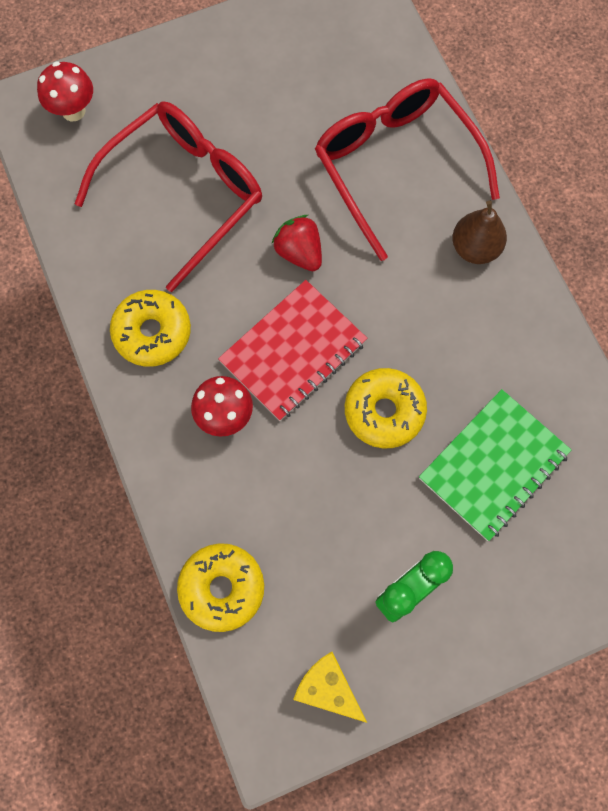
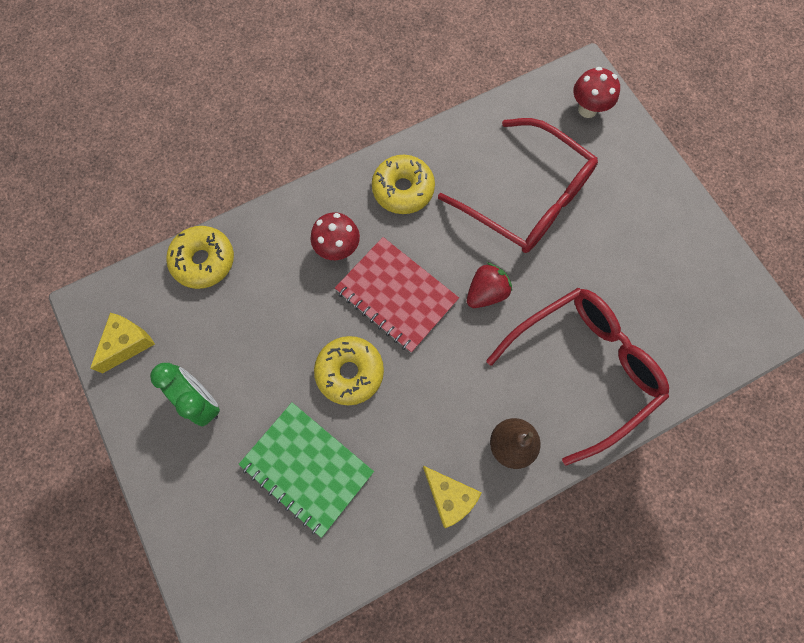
camera: 85 degrees right, 0 degrees up
none -> yellow cheese [423,466,482,528]

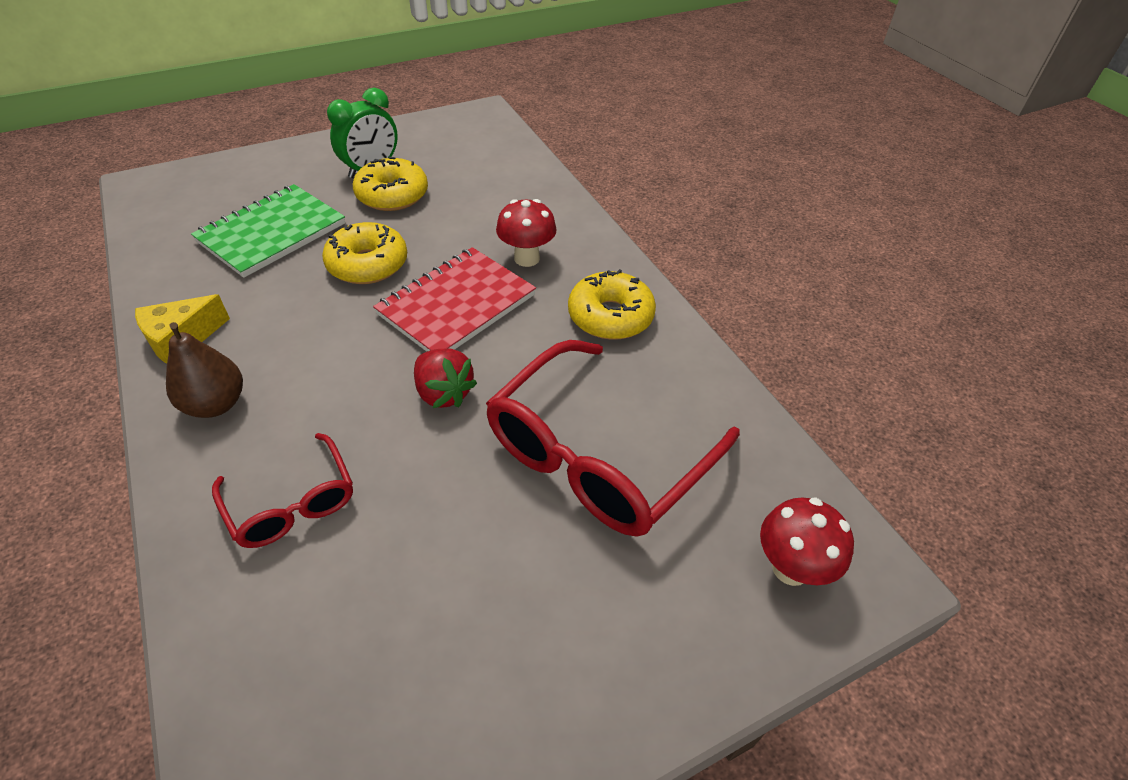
camera: 90 degrees right, 25 degrees down
yellow cheese [90,313,155,373] -> none
yellow donut [166,226,234,289] -> yellow donut moved to [353,157,428,211]
red glasses [486,288,669,466] -> red glasses [212,433,353,548], size x0.54

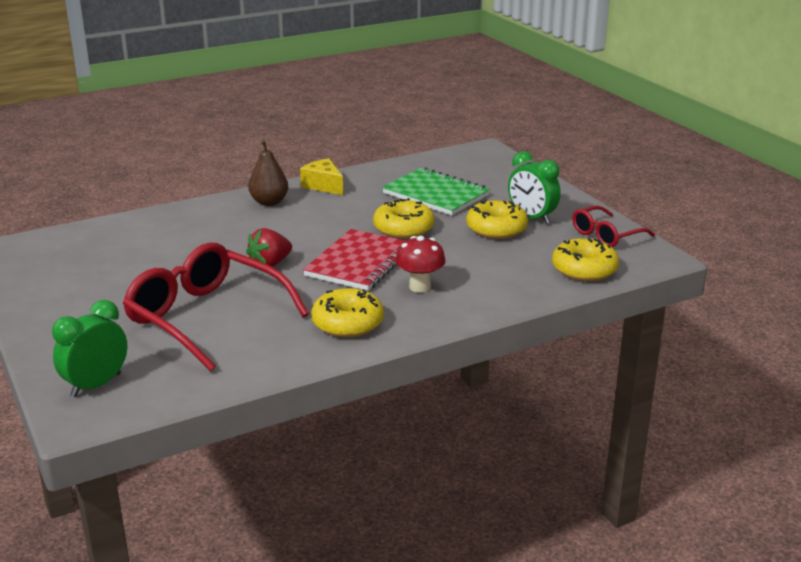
camera: 90 degrees right, 20 degrees down
red glasses [212,433,353,548] -> red glasses moved to [572,206,655,247]
red notebook [373,247,536,352] -> red notebook turned 75 degrees clockwise [303,229,405,291]
red mushroom [760,498,854,586] -> green clock [52,300,127,397]
none -> yellow donut [552,238,619,282]

